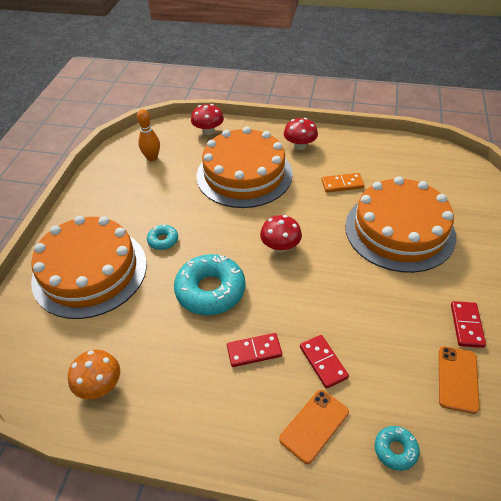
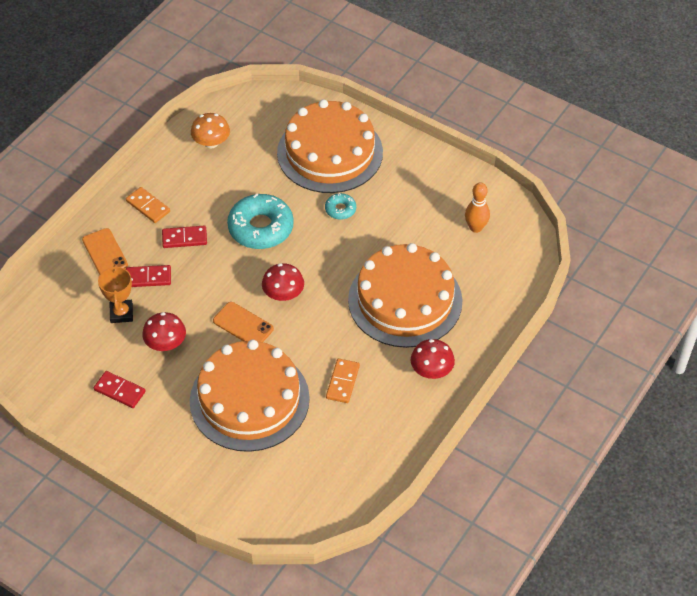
camera: 110 degrees right, 5 degrees up
red mushroom [191,104,224,135] -> red mushroom moved to [142,312,186,351]
red domino [227,333,282,367] -> red domino turned 75 degrees clockwise [162,226,207,248]
turquoise donut [375,426,420,471] -> none
orange phone [439,346,480,414] -> orange phone moved to [213,302,274,342]
none -> orange trophy [98,264,133,323]
none -> orange domino [126,187,170,223]

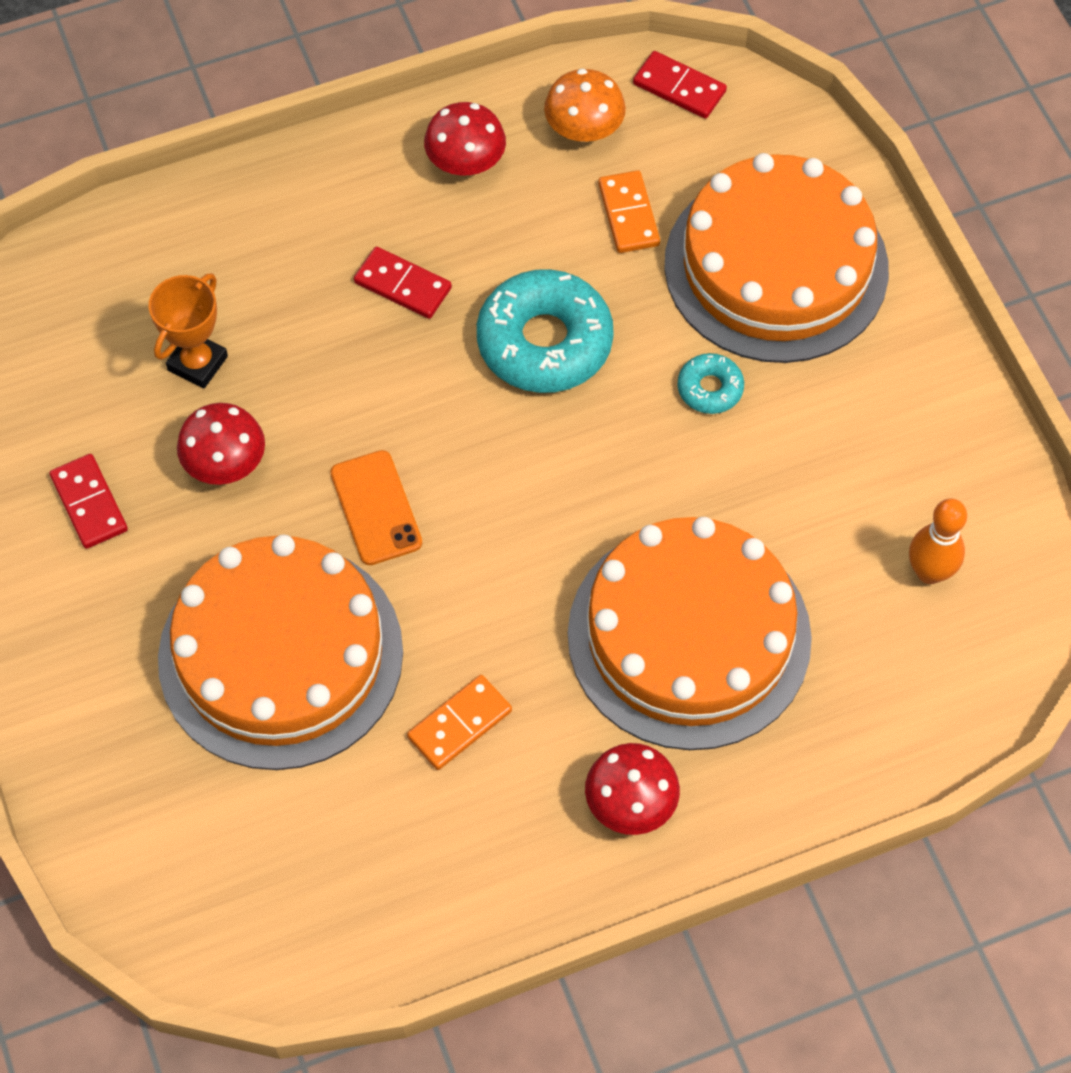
camera: 35 degrees right, 10 degrees up
orange phone [82,228,128,275] -> none
orange domino [126,187,170,223] -> orange domino moved to [598,170,660,253]
red domino [126,265,171,287] -> red domino moved to [633,51,727,119]
red mushroom [262,263,304,301] -> red mushroom moved to [424,102,506,176]

